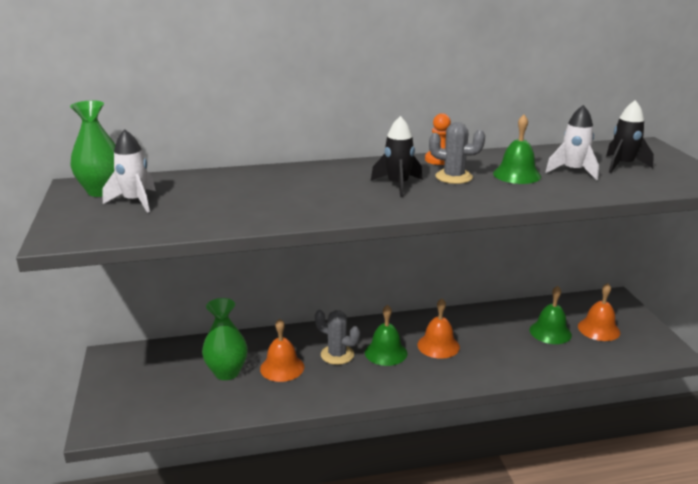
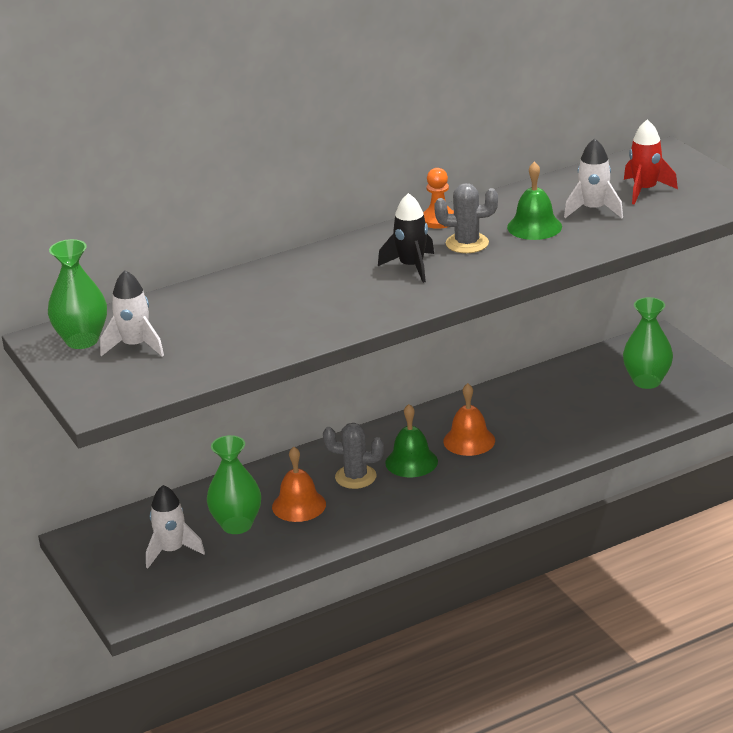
camera: 15 degrees left, 5 degrees up
green bell [530,286,572,344] -> none
orange bell [578,283,620,341] -> green vase [623,297,673,389]
black rocket [606,100,654,173] -> red rocket [624,120,678,205]
none -> white rocket [146,485,205,568]

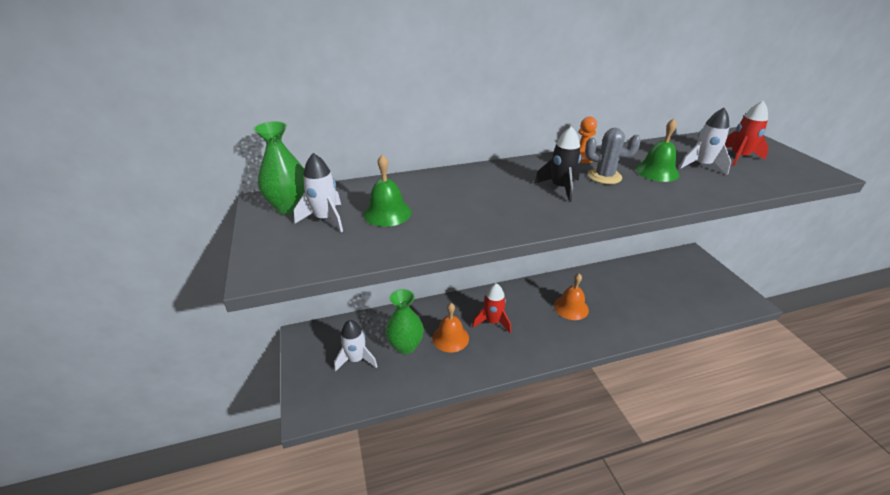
camera: 10 degrees right, 5 degrees up
grey cactus [323,423,384,489] -> red rocket [472,283,511,333]
green bell [385,404,438,477] -> green bell moved to [363,155,412,227]
green vase [623,297,673,389] -> none

